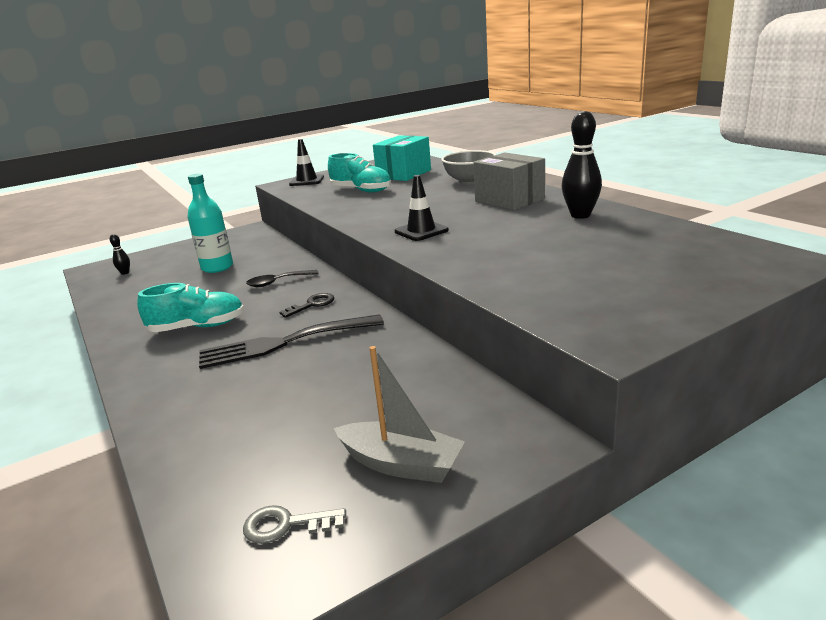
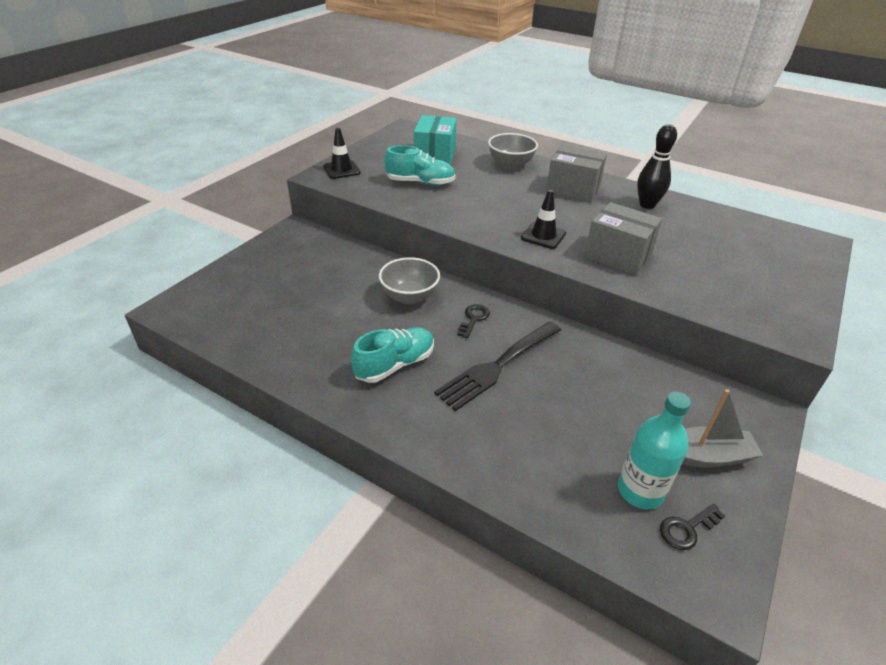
camera: 30 degrees left, 15 degrees up
black bowling pin [110,234,130,275] -> none
turquoise bottle [187,174,233,273] -> turquoise bottle moved to [618,392,691,509]
grey key [243,505,346,544] -> black key [660,504,725,550]
black spoon [246,270,319,287] -> grey bowl [379,257,440,305]
none -> grey box [584,202,662,275]

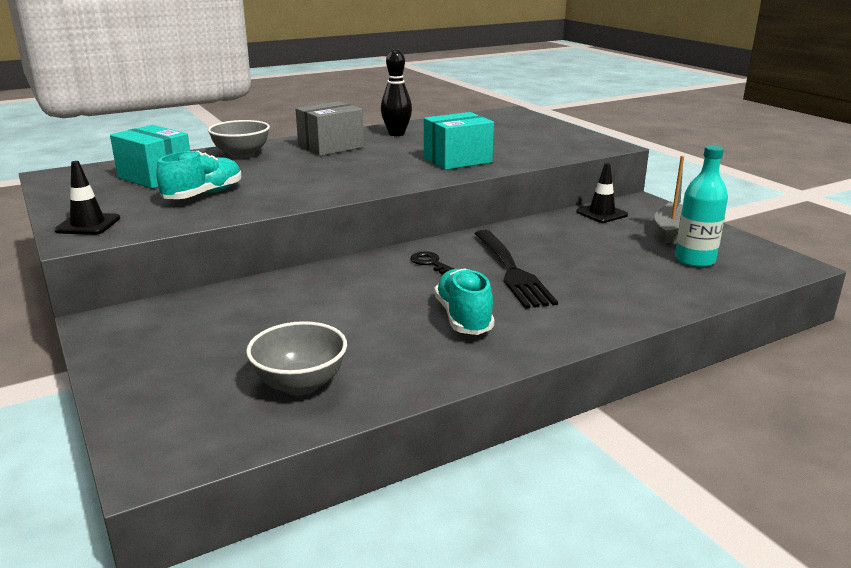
camera: 60 degrees left, 15 degrees down
grey bowl [379,257,440,305] -> grey bowl moved to [246,321,347,396]
black traffic cone [521,190,566,249] -> black traffic cone moved to [576,163,628,223]
grey box [584,202,662,275] -> turquoise box [424,112,494,170]
black key [660,504,725,550] -> none

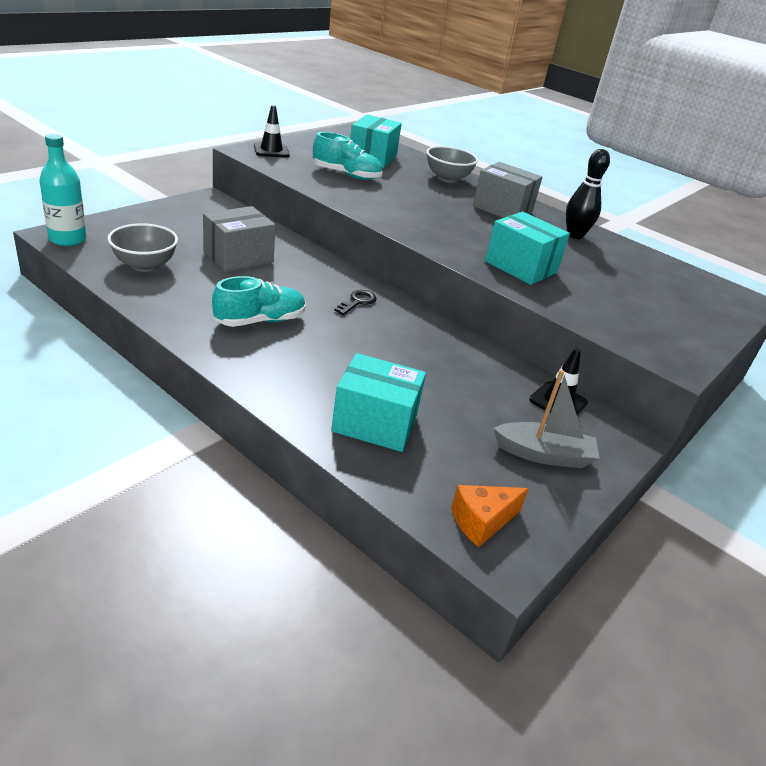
camera: 65 degrees right, 10 degrees up
black fork [474,230,558,309] -> none
turquoise bottle [675,145,728,267] -> turquoise bottle moved to [39,134,87,246]
none -> grey box [203,206,276,272]
none -> turquoise box [331,353,426,452]
none -> orange cheese [451,485,529,547]

